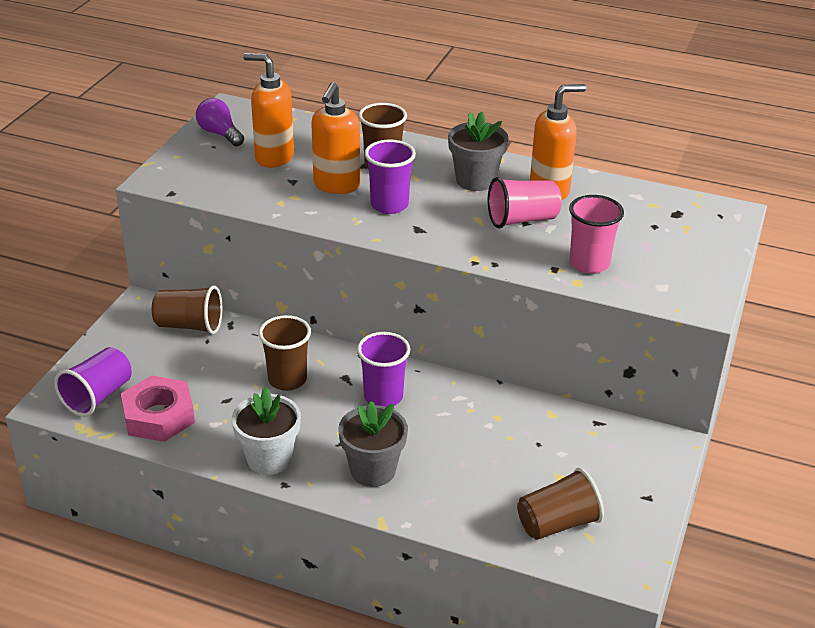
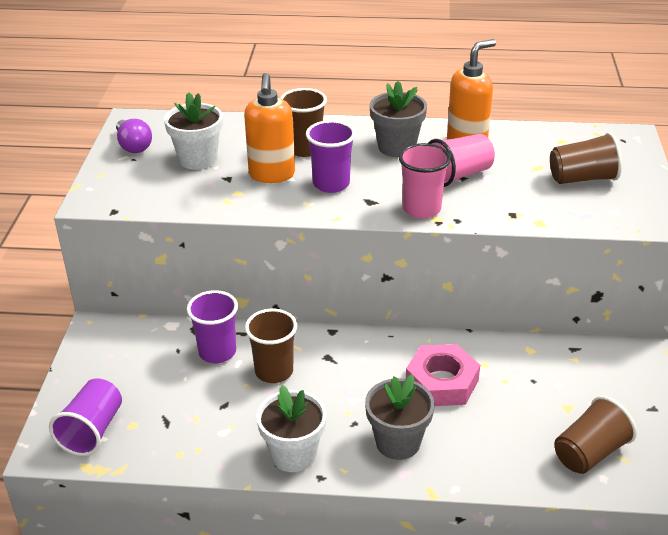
camera: 15 degrees left, 0 degrees up
pink nut [121,375,195,442] -> pink nut moved to [406,344,480,406]
brown cup [152,285,223,334] -> brown cup moved to [550,132,622,184]
purple light bulb [196,98,244,146] -> purple light bulb turned 150 degrees counterclockwise [116,119,152,153]
orange soap dispenser [243,53,294,168] -> white flower pot [164,92,223,170]
purple cup [357,332,410,407] -> purple cup moved to [187,290,238,363]
pink cup [569,195,624,274] -> pink cup moved to [399,143,451,219]

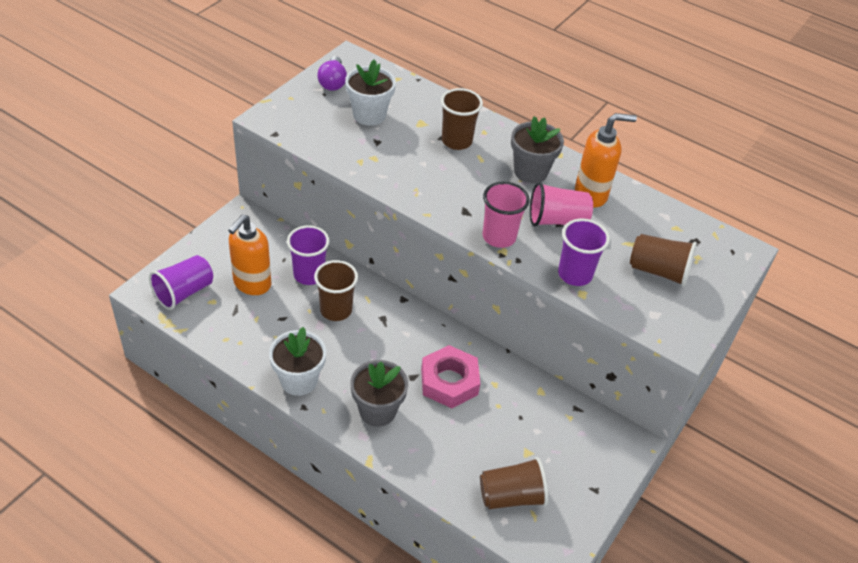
camera: 25 degrees right, 10 degrees up
orange soap dispenser [244,73,295,183] -> orange soap dispenser moved to [228,214,271,295]
purple cup [306,120,356,193] -> purple cup moved to [558,219,610,286]

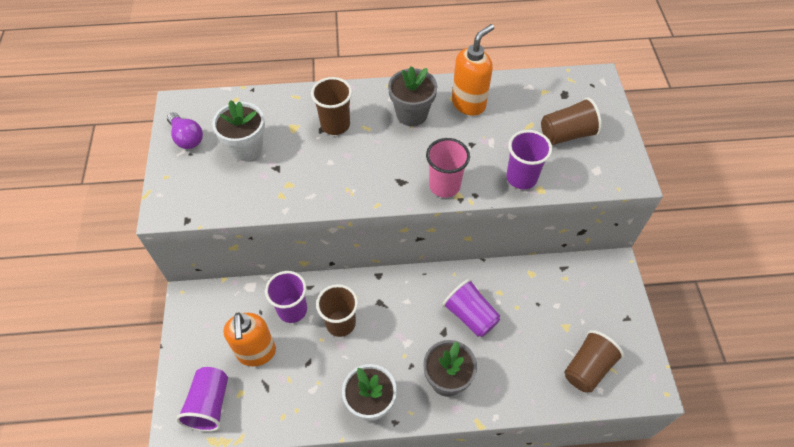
camera: 35 degrees left, 10 degrees up
pink nut [421,345,480,408] -> purple cup [442,279,500,337]
pink cup [530,182,593,226] -> none

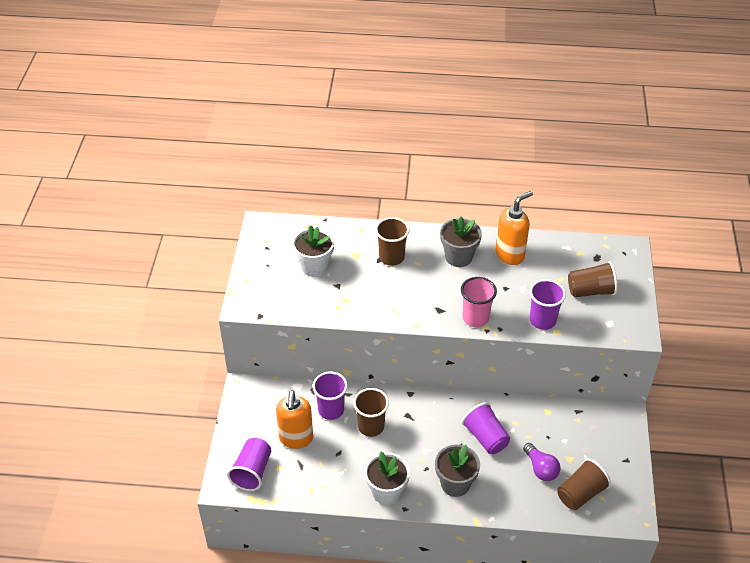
camera: 10 degrees right, 10 degrees down
purple light bulb [167,112,203,149] -> purple light bulb moved to [523,443,560,481]

